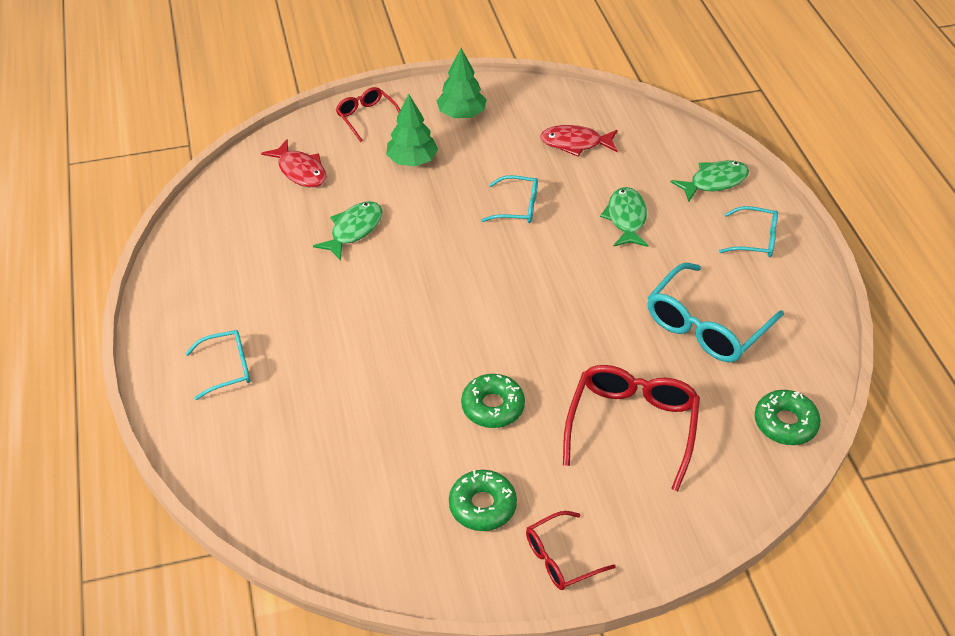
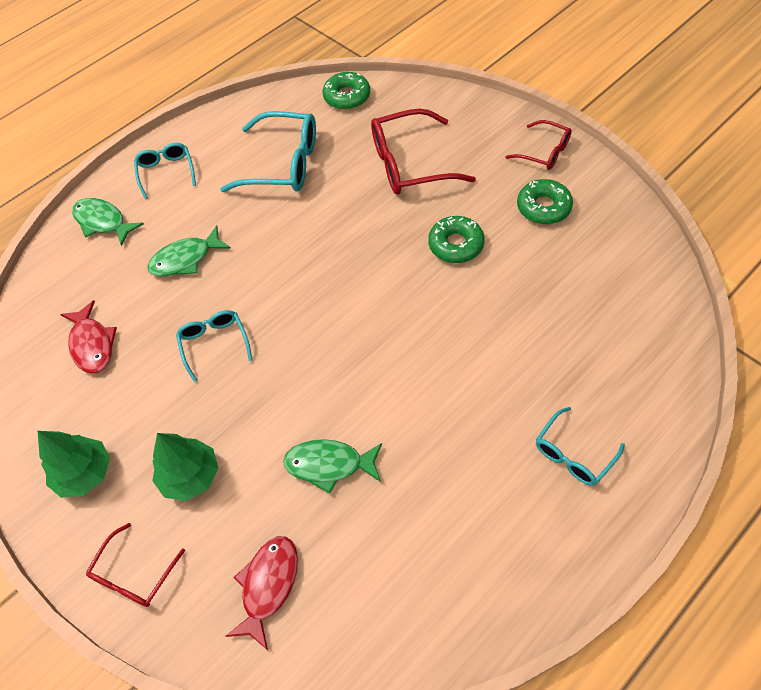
camera: 115 degrees left, 10 degrees up
turquoise glasses [185,330,250,400] -> turquoise glasses turned 90 degrees counterclockwise [536,407,625,486]

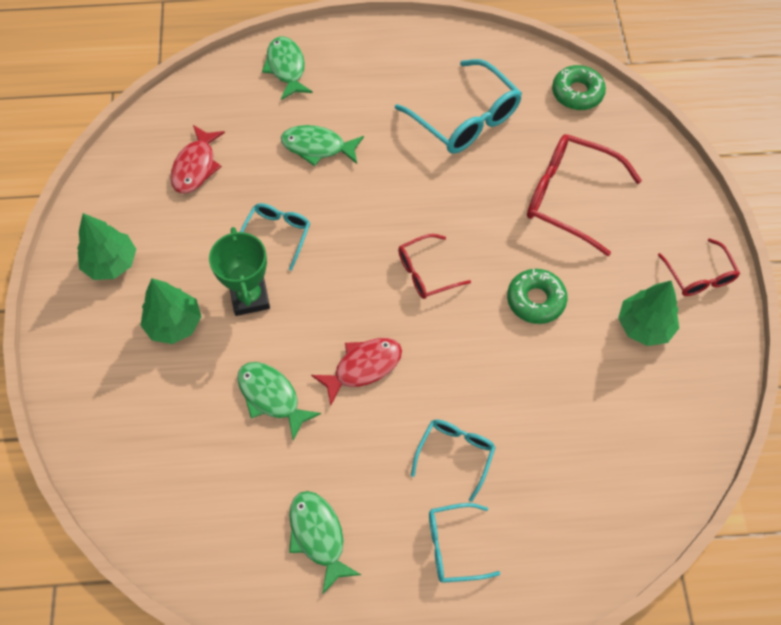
camera: 35 degrees right, 5 degrees up
red glasses [86,523,185,607] -> red glasses moved to [398,234,471,299]
turquoise glasses [134,143,196,199] -> turquoise glasses moved to [411,419,496,502]
red fish [225,536,298,650] -> red fish moved to [311,338,402,406]
green donut [517,179,573,224] -> green tree [618,280,679,346]
none -> green trophy [209,227,270,316]
none -> green fish [289,491,361,594]

